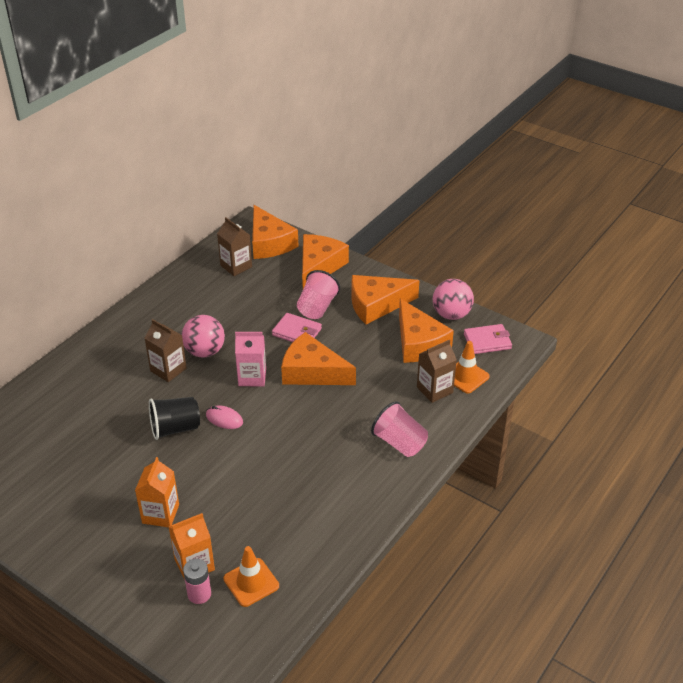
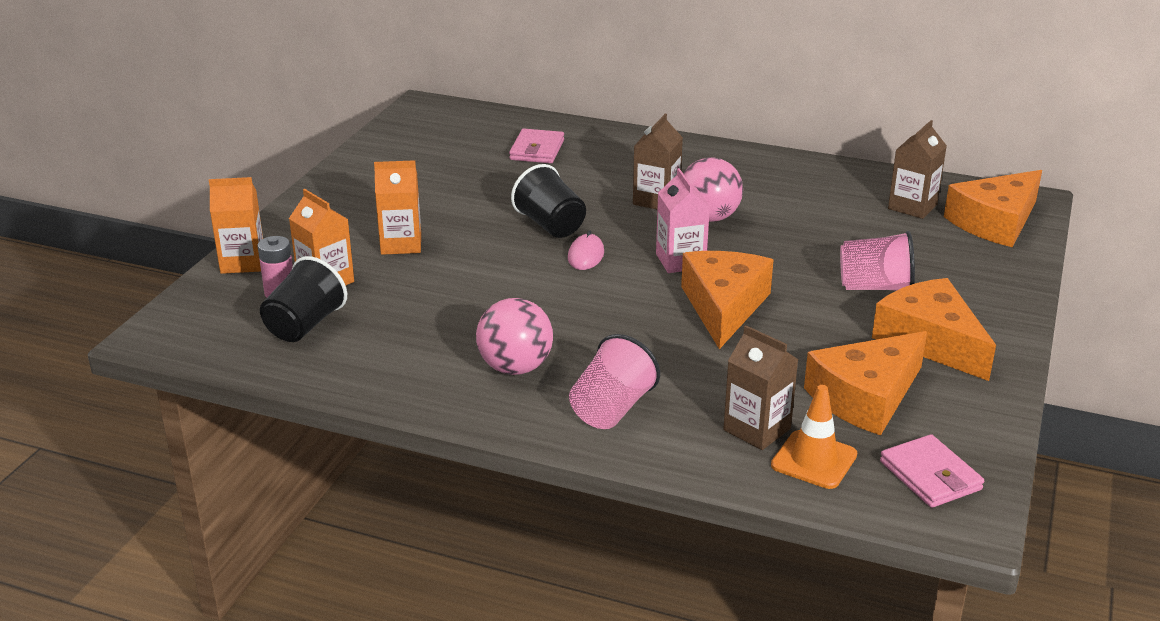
camera: 75 degrees right, 10 degrees down
orange traffic cone [223,546,279,607] -> black cup [260,256,347,342]
pink wallet [272,313,322,342] -> pink wallet moved to [509,129,564,163]
orange cheese [302,234,349,289] -> none
pink ball [433,279,474,320] -> pink ball moved to [476,298,553,375]
none -> orange carton [209,177,263,274]

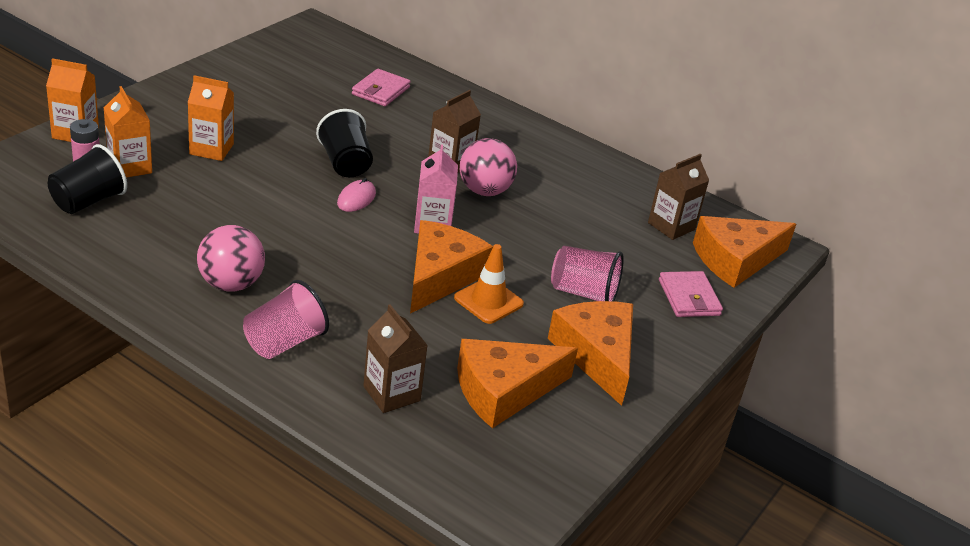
camera: 10 degrees right, 5 degrees up
orange traffic cone [771,385,857,489] -> orange traffic cone moved to [454,244,524,324]
pink wallet [880,434,984,508] -> pink wallet moved to [659,271,723,317]

